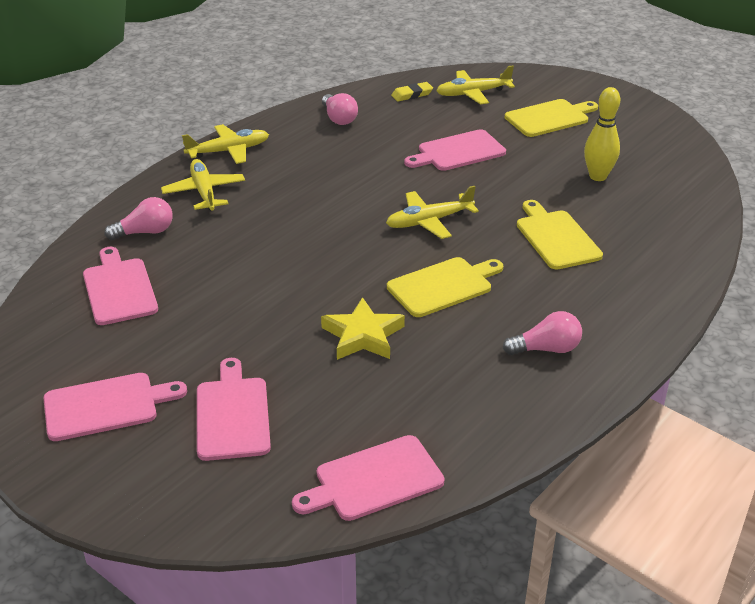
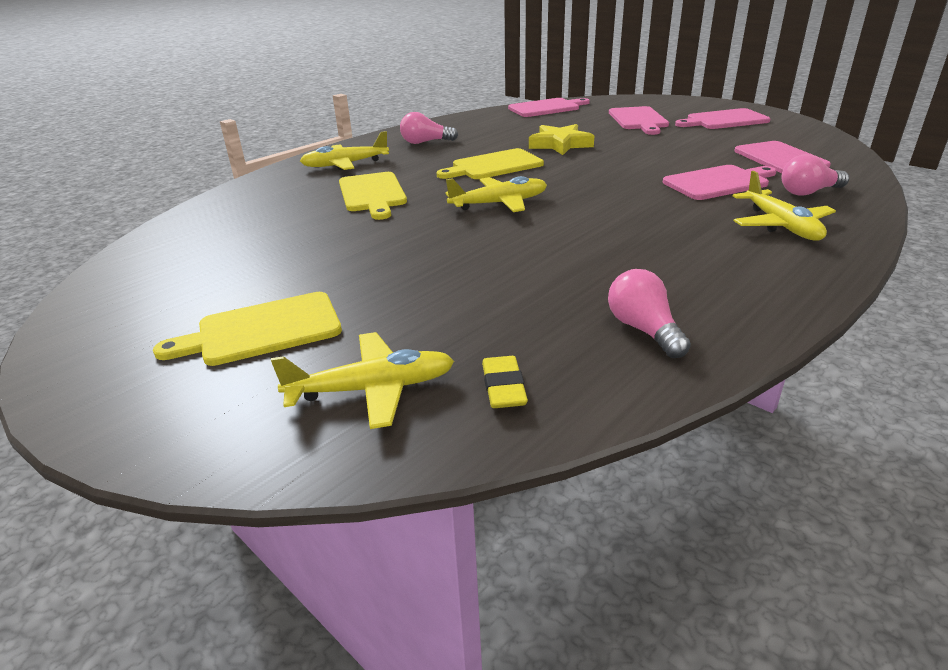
camera: 175 degrees left, 5 degrees down
yellow plane [182,124,269,164] -> yellow plane moved to [300,131,389,170]
yellow eraser [391,82,433,102] -> yellow eraser turned 75 degrees counterclockwise [482,356,528,408]
pink cutting board [404,129,506,171] -> pink cutting board moved to [663,165,777,200]
yellow bowling pin [584,87,620,181] -> none

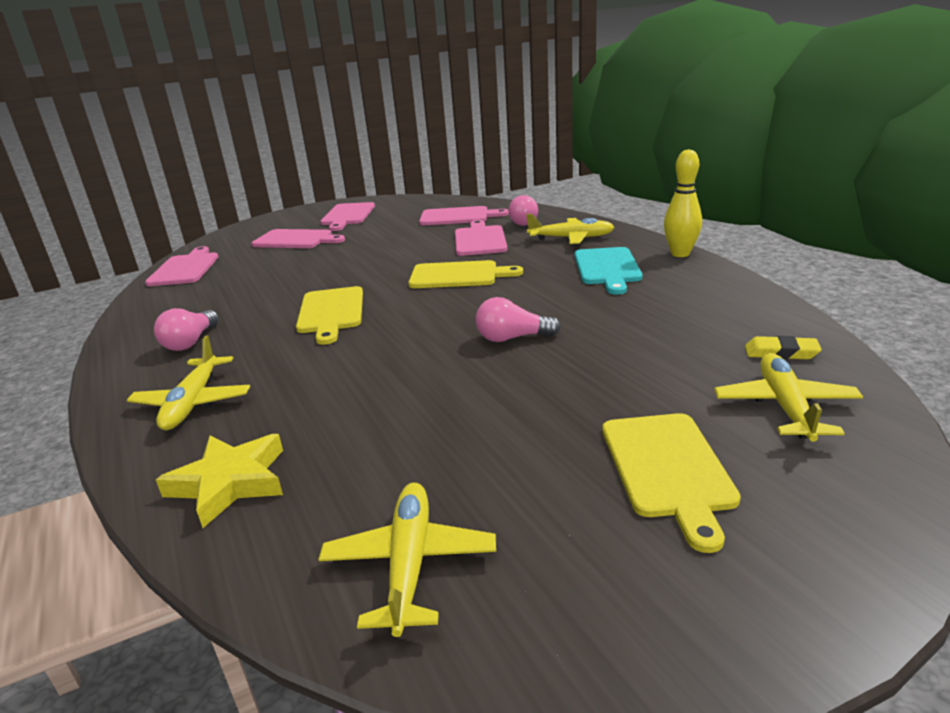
camera: 70 degrees left, 5 degrees down
yellow cutting board [339,172,407,220] -> yellow cutting board moved to [408,260,523,288]
yellow plane [445,176,547,212] -> yellow plane moved to [319,482,496,637]
yellow star [529,124,594,155] -> yellow star moved to [156,434,283,528]
pink light bulb [608,269,691,358] -> pink light bulb moved to [476,297,561,342]
none -> turquoise cutting board [575,247,643,295]
none -> yellow bowling pin [664,149,702,257]

